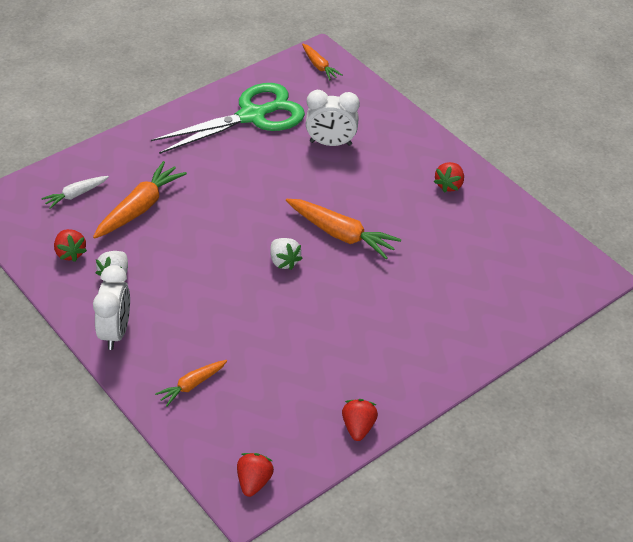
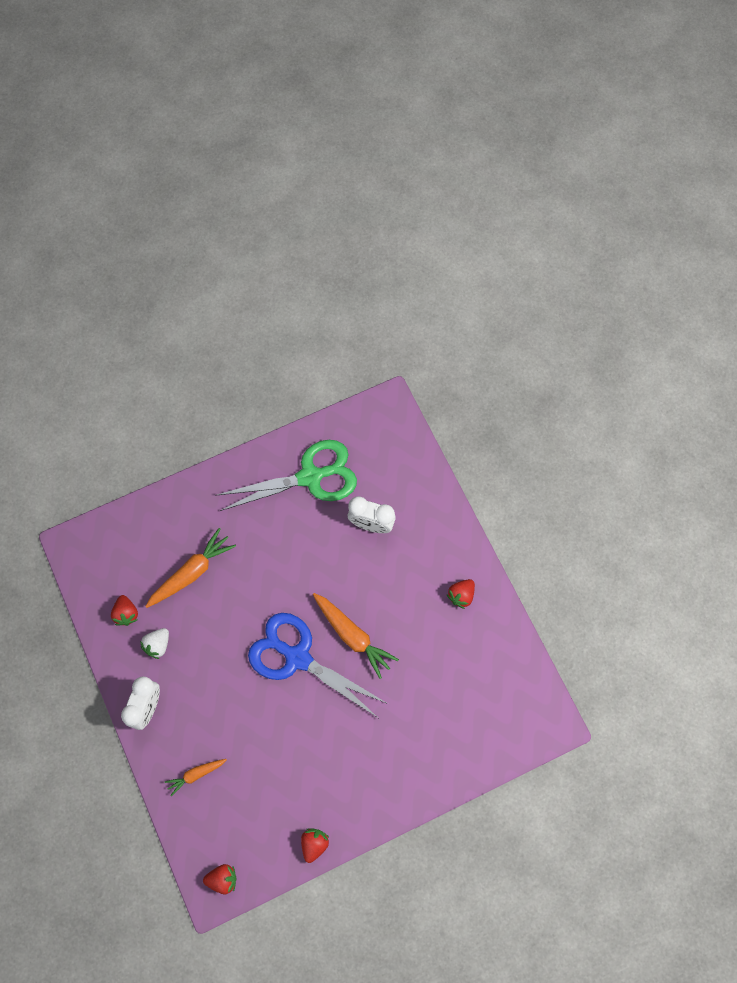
camera: 15 degrees right, 25 degrees up
white carrot [41,176,109,209] -> none
red strawberry [237,453,274,497] -> red strawberry turned 60 degrees clockwise [203,864,236,894]
white strawberry [270,238,303,270] -> blue scissors [248,613,388,718]
orange carrot [302,43,342,80] -> none

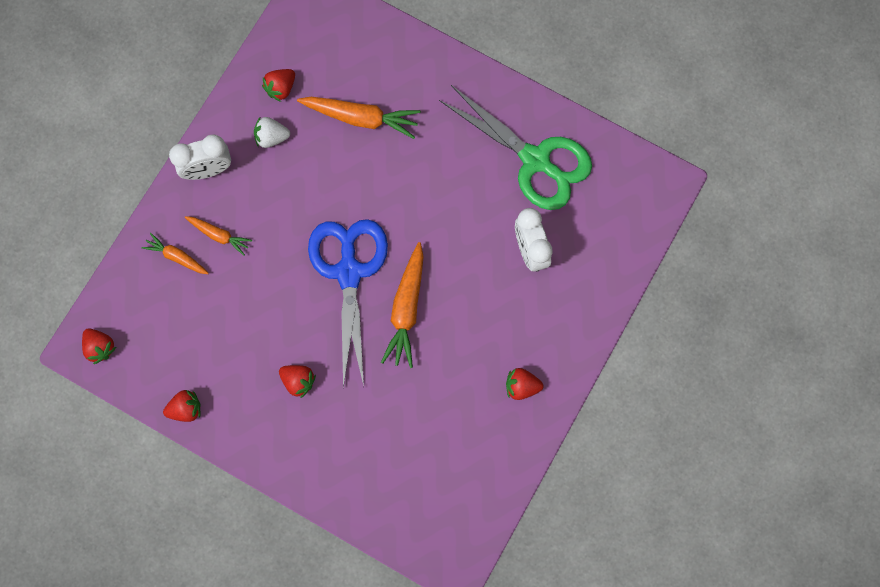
camera: 55 degrees right, 5 degrees up
none -> orange carrot [185,216,252,256]
none -> red strawberry [279,365,316,398]

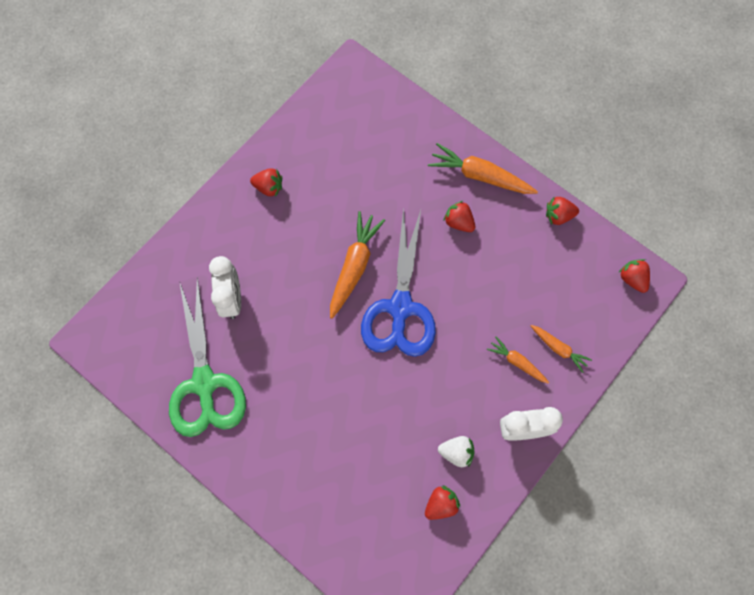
camera: 170 degrees left, 5 degrees down
orange carrot [297,97,421,139] -> orange carrot moved to [428,143,538,194]
green scissors [439,85,592,210] -> green scissors turned 150 degrees counterclockwise [169,277,246,437]

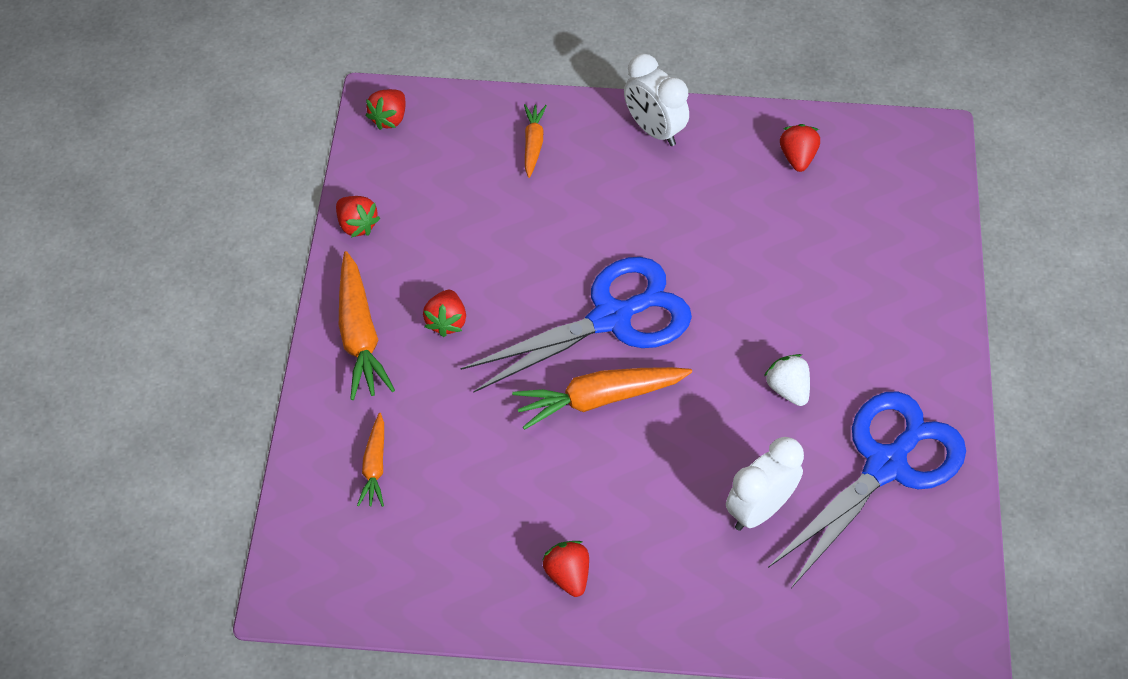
camera: 125 degrees left, 15 degrees down
green scissors [169,277,246,437] -> blue scissors [768,391,966,588]
red strawberry [425,485,460,520] -> red strawberry turned 75 degrees clockwise [780,124,820,172]
white strawberry [438,436,474,467] -> white strawberry moved to [764,354,810,406]
orange carrot [487,337,549,384] -> orange carrot moved to [357,413,384,507]

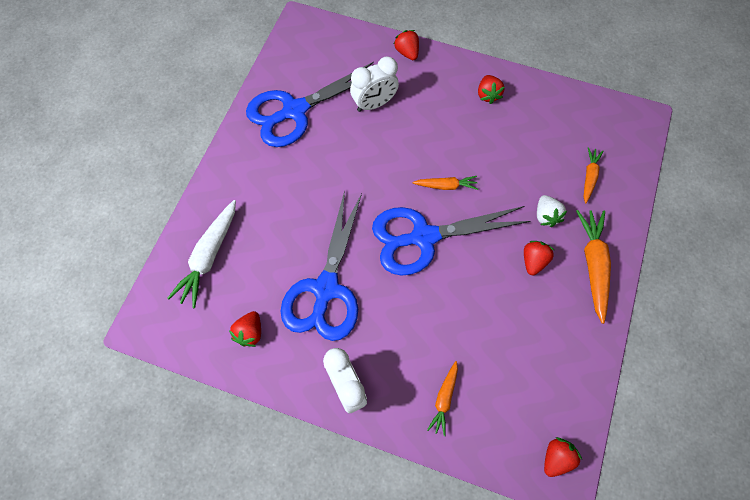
camera: 165 degrees left, 10 degrees up
red strawberry [336,196,380,238] -> red strawberry moved to [394,30,419,60]
orange carrot [512,367,692,430] -> orange carrot [413,176,478,190], size x0.57
white strawberry [764,354,810,406] -> white strawberry moved to [537,195,567,227]
none -> white carrot [167,200,236,308]
none -> blue scissors [280,190,362,341]

